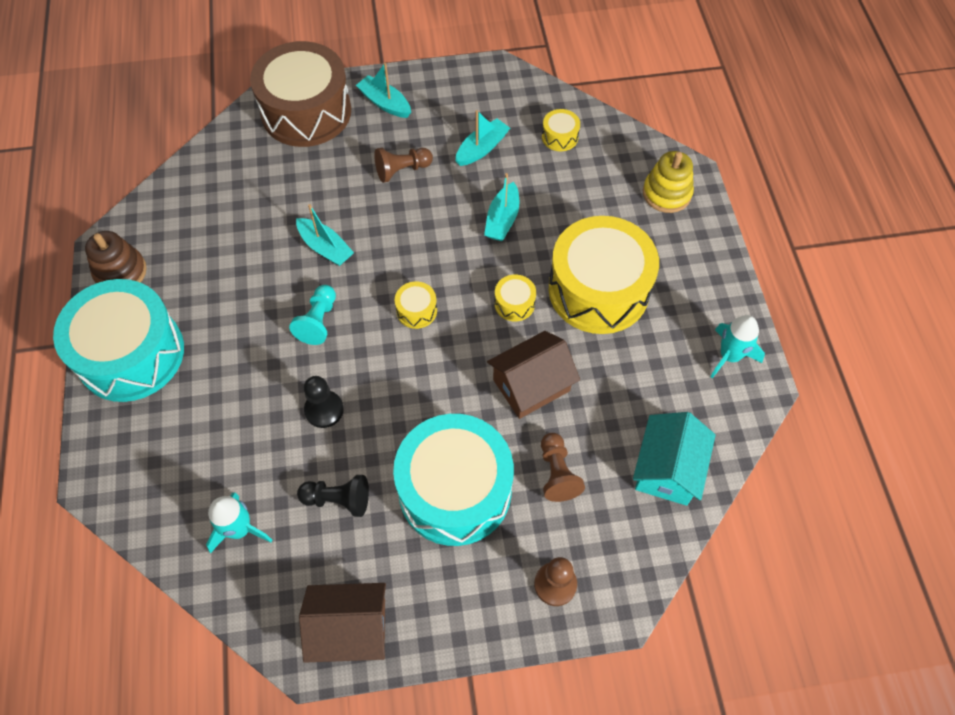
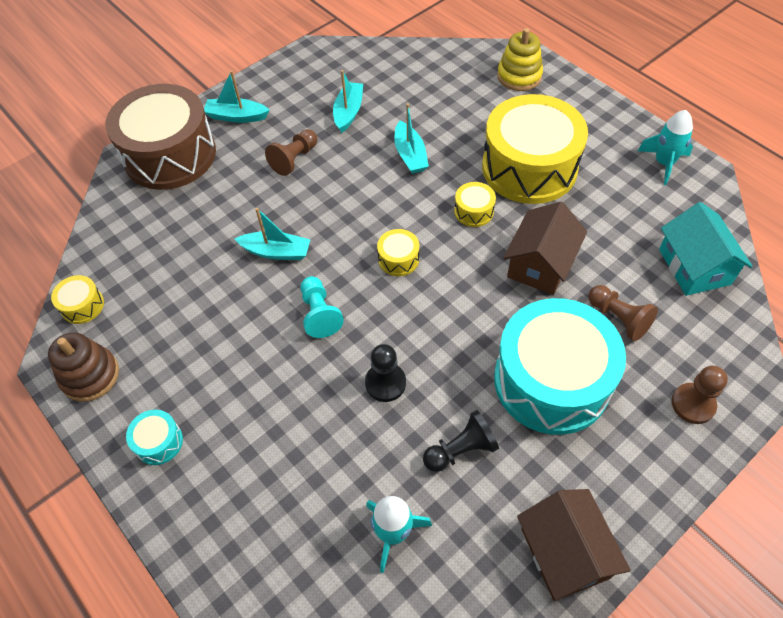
camera: 30 degrees left, 5 degrees down
turquoise drum [53,279,184,402] -> turquoise drum [126,410,183,465], size x0.40
brown house [299,583,386,663] -> brown house turned 75 degrees counterclockwise [517,489,631,601]
yellow drum [542,109,580,151] -> yellow drum moved to [51,275,104,324]

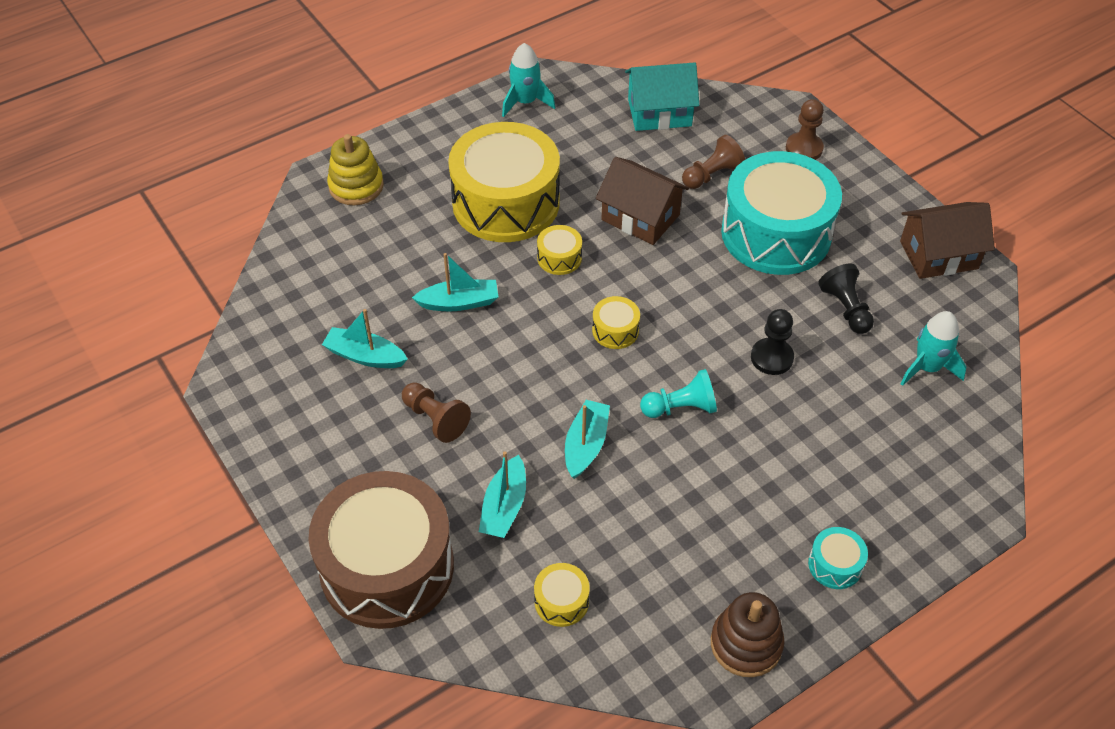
camera: 85 degrees left, 5 degrees down
yellow drum [51,275,104,324] -> yellow drum moved to [534,563,590,627]
turquoise boat [204,70,270,123] -> turquoise boat moved to [479,451,526,538]

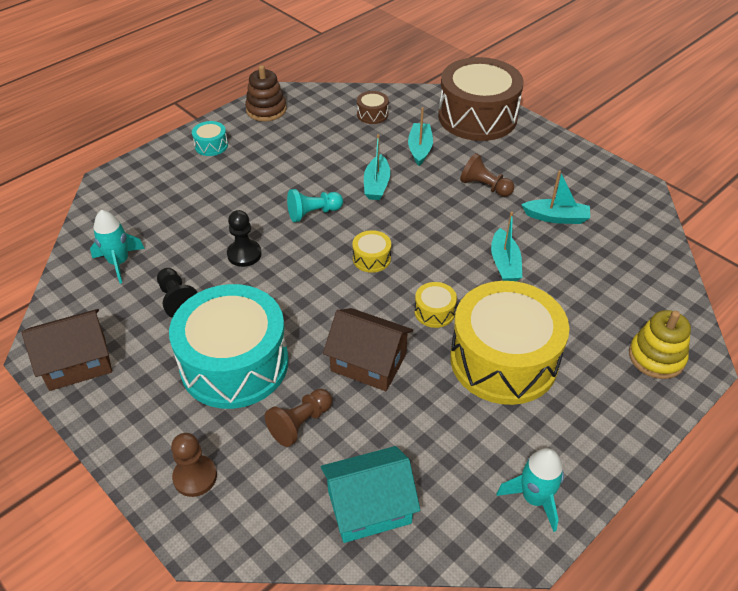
camera: 170 degrees right, 5 degrees down
turquoise boat [412,253,498,311] -> turquoise boat turned 75 degrees counterclockwise [491,212,522,281]
yellow drum [534,563,590,627] -> brown drum [357,91,389,124]

